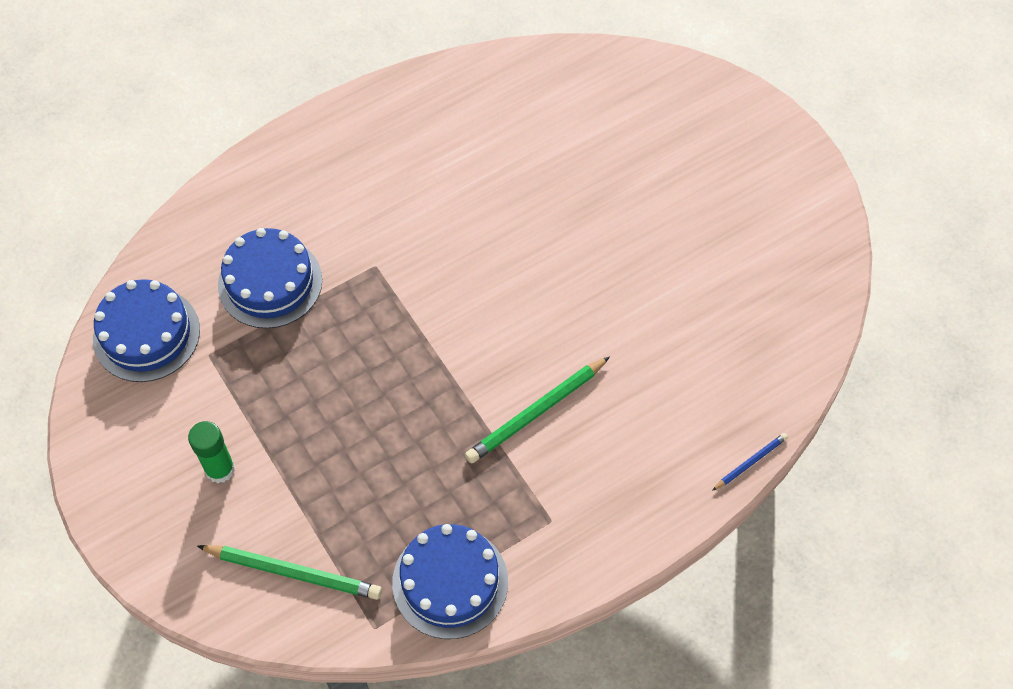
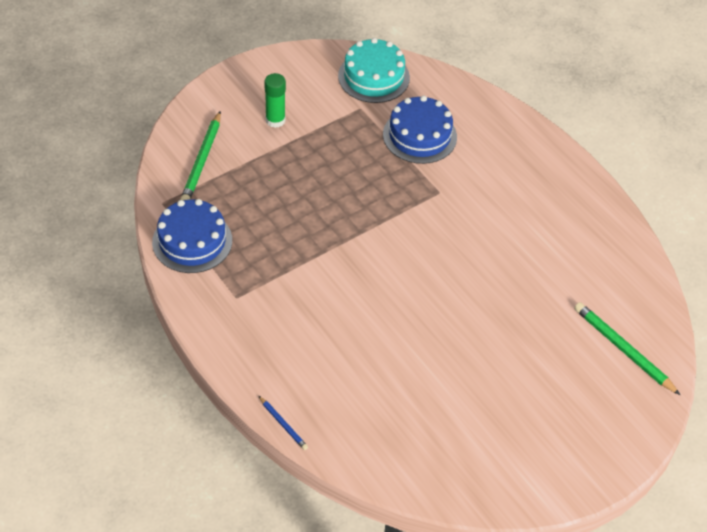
camera: 85 degrees right, 10 degrees down
blue cake [93,279,200,382] -> turquoise cake [338,38,410,103]
green pencil [465,356,610,464] -> green pencil moved to [574,302,680,395]

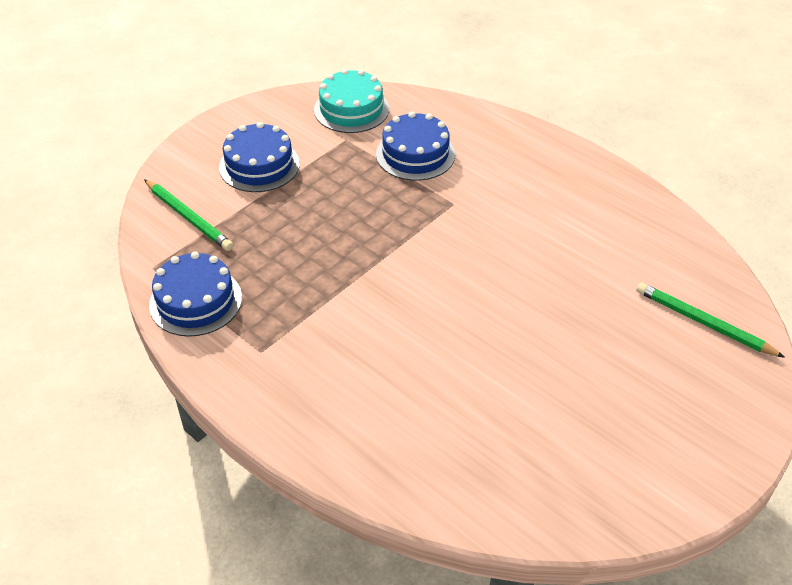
camera: 10 degrees left, 5 degrees down
green pencil [180,111,221,200] -> green pencil turned 45 degrees counterclockwise [144,179,233,251]
blue pencil [259,396,308,450] -> none
green glue stick [264,73,286,128] -> blue cake [219,122,300,192]

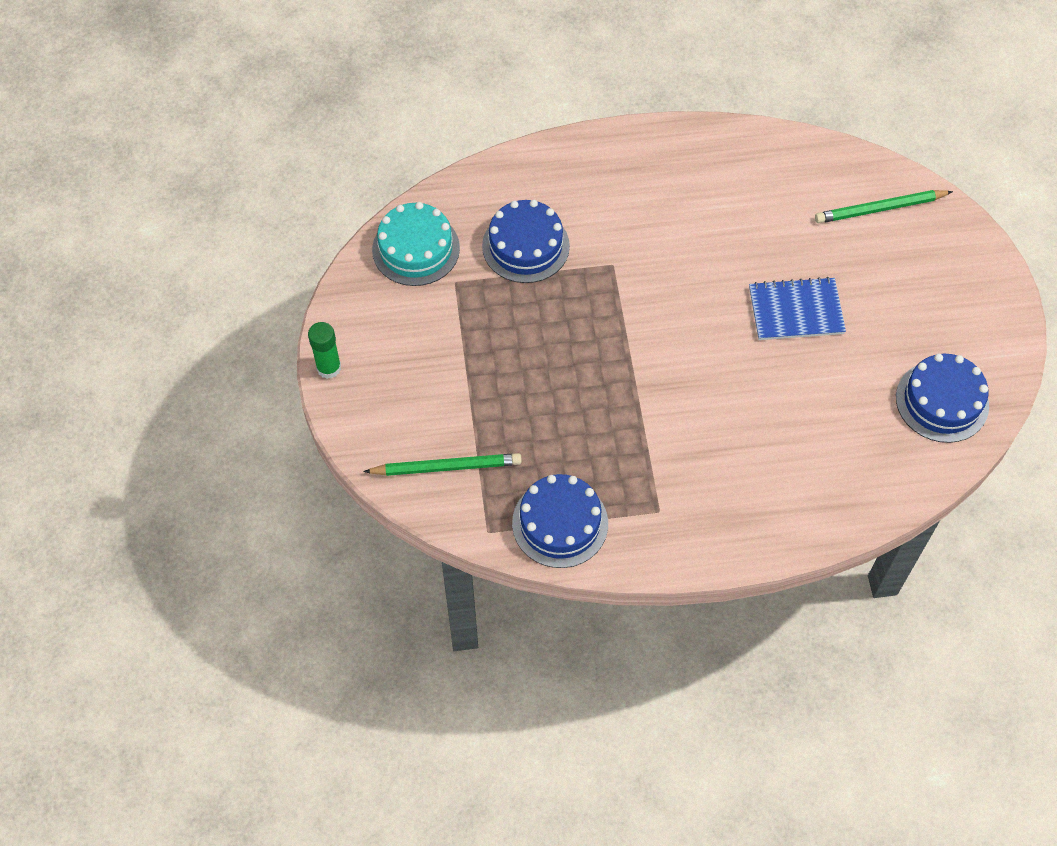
camera: 50 degrees left, 15 degrees up
blue cake [219,122,300,192] -> blue cake moved to [896,354,989,443]
none -> green glue stick [308,322,341,379]
none -> blue notebook [749,277,846,340]

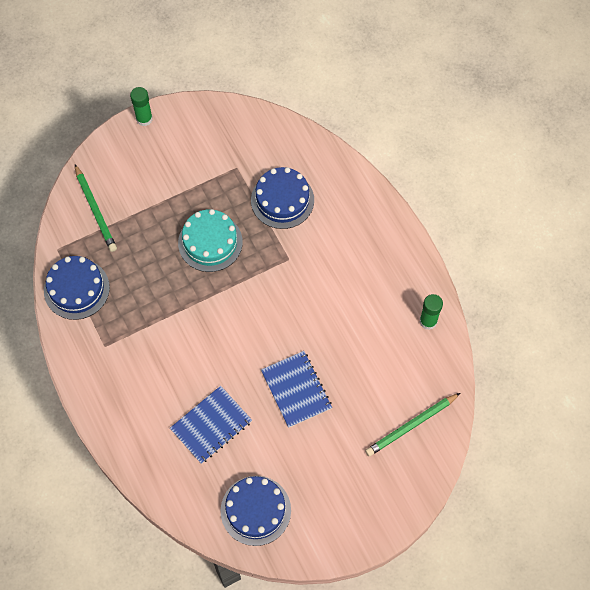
camera: 70 degrees right, 5 degrees up
turquoise cake [372,202,460,286] -> turquoise cake moved to [178,209,243,272]
green pencil [815,190,953,223] -> green pencil turned 90 degrees counterclockwise [365,393,460,456]
none -> blue notebook [170,386,252,464]
none -> green glue stick [420,294,443,330]

